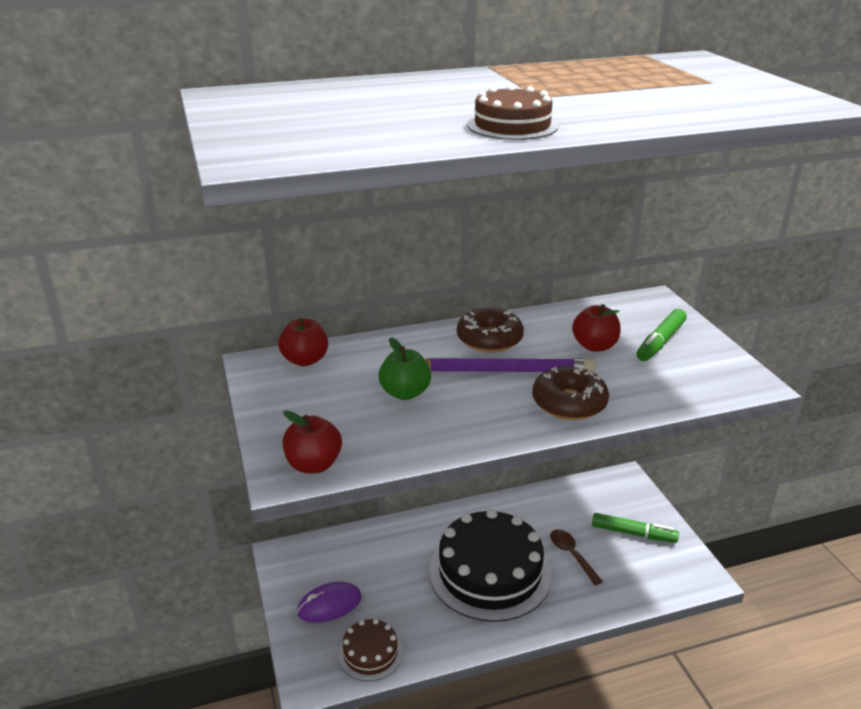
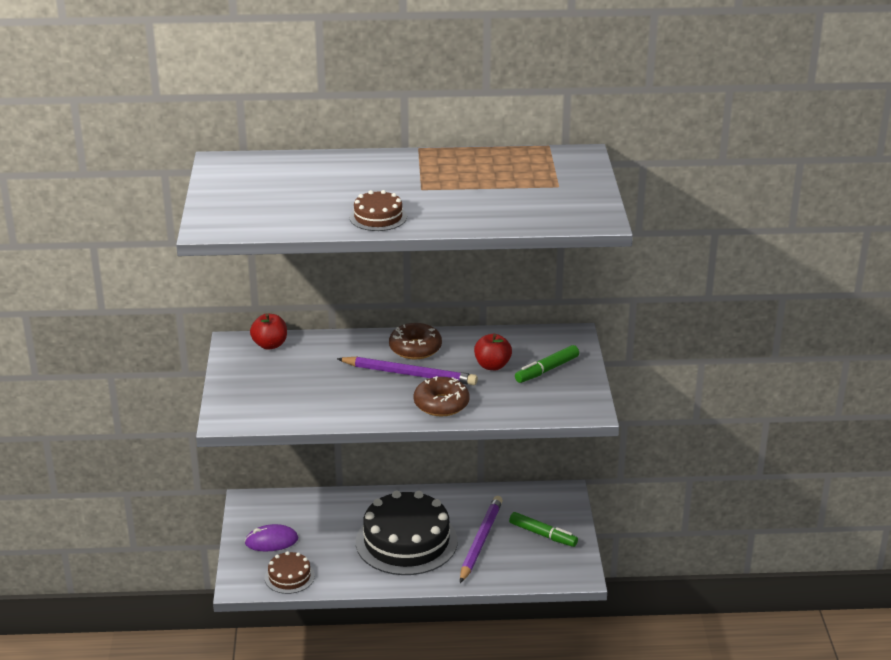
camera: 15 degrees right, 0 degrees up
red apple [282,410,342,473] -> none
green apple [379,337,431,400] -> none
brown spoon [550,529,603,585] -> purple pencil [460,496,503,583]

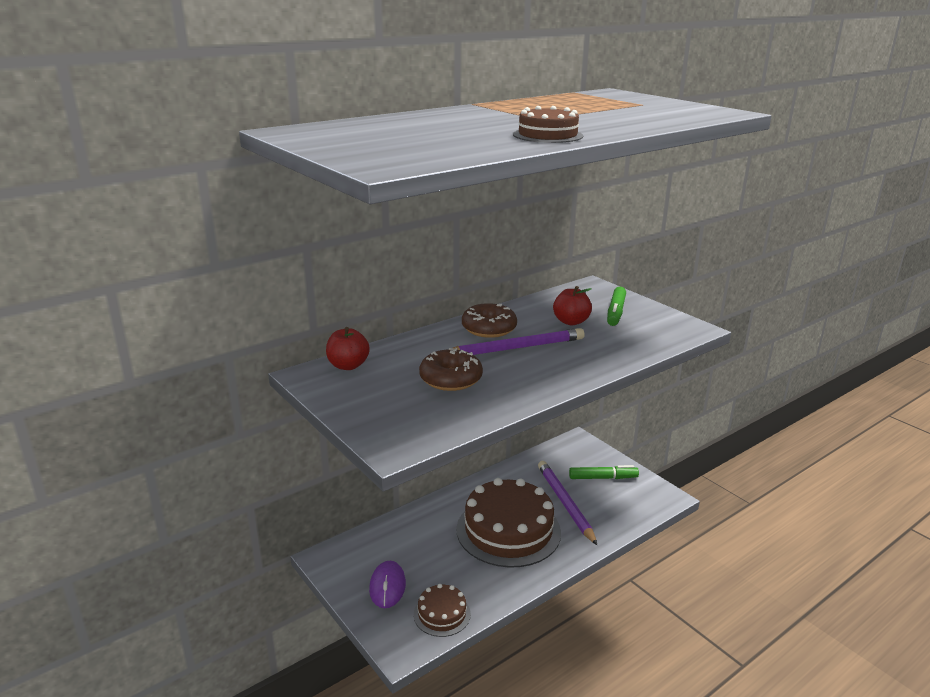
camera: 35 degrees left, 5 degrees down
purple mouse [245,524,298,551] -> purple mouse turned 45 degrees counterclockwise [369,561,406,608]
black cake [356,490,458,575] -> brown cake [456,478,561,568]
brown donut [414,376,470,416] -> brown donut moved to [419,348,483,391]

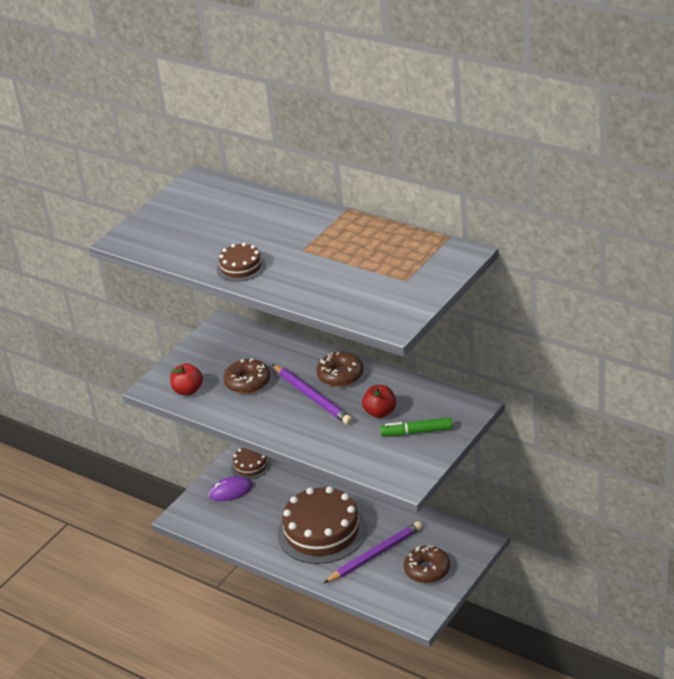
camera: 75 degrees right, 10 degrees up
red apple [326,327,370,370] -> red apple moved to [170,363,203,395]
brown cake [414,584,471,637] -> brown cake moved to [231,448,271,479]
green marker [569,465,639,479] -> brown donut [404,546,450,583]

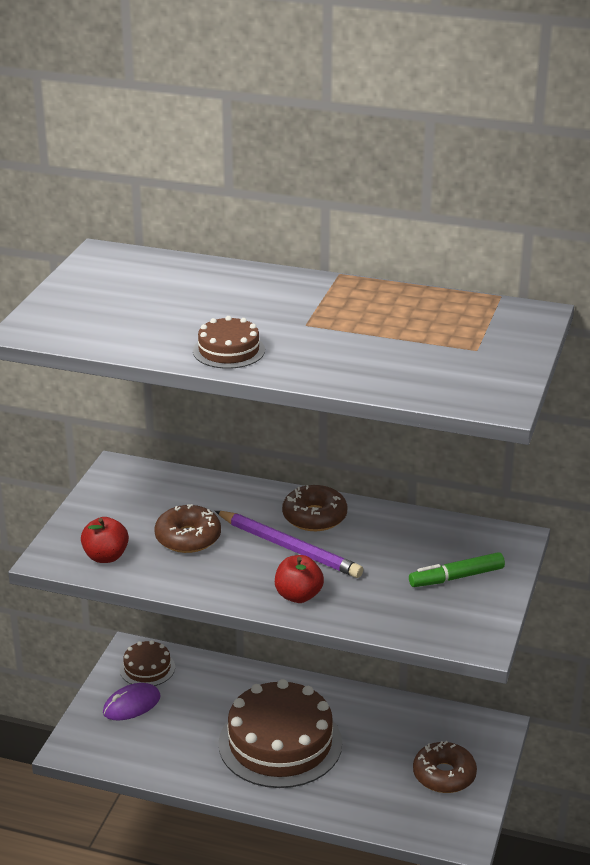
camera: 20 degrees left, 5 degrees down
purple pencil [324,521,422,583] -> none
red apple [362,385,396,418] -> red apple moved to [275,555,324,603]

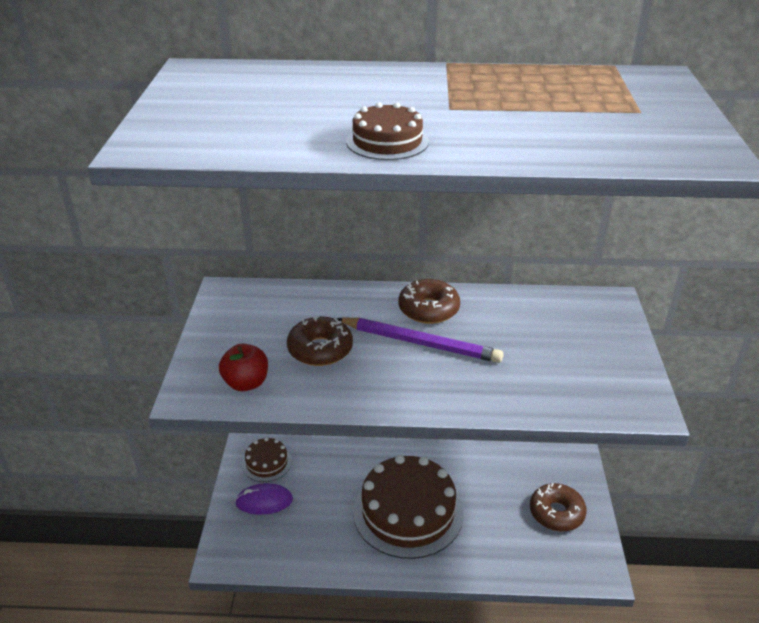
camera: 15 degrees left, 5 degrees up
purple mouse [103,683,161,720] -> purple mouse turned 45 degrees clockwise [235,483,293,515]
red apple [275,555,324,603] -> none
green marker [409,552,505,587] -> none

